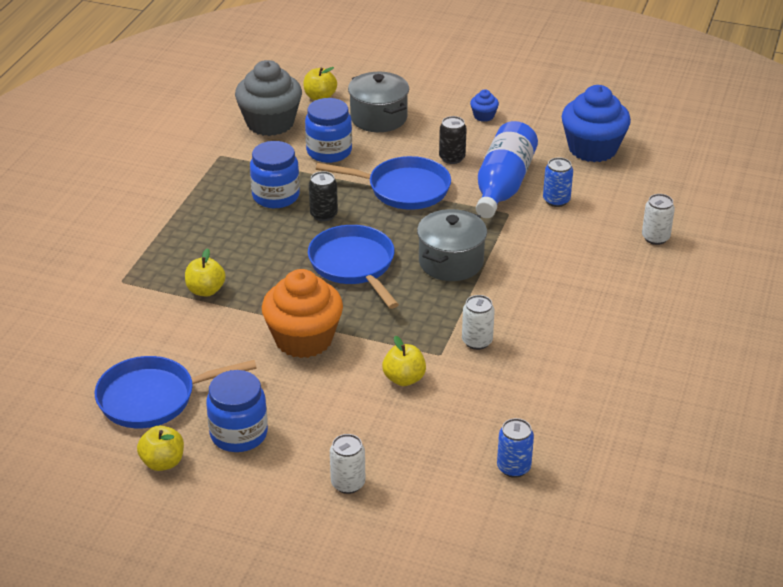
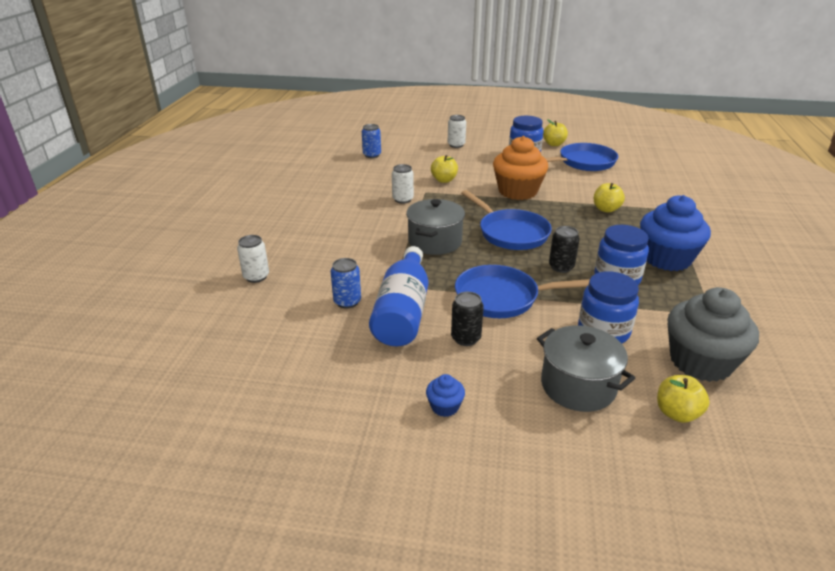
camera: 170 degrees right, 5 degrees down
blue cupcake [561,85,631,162] -> blue cupcake moved to [640,195,711,271]

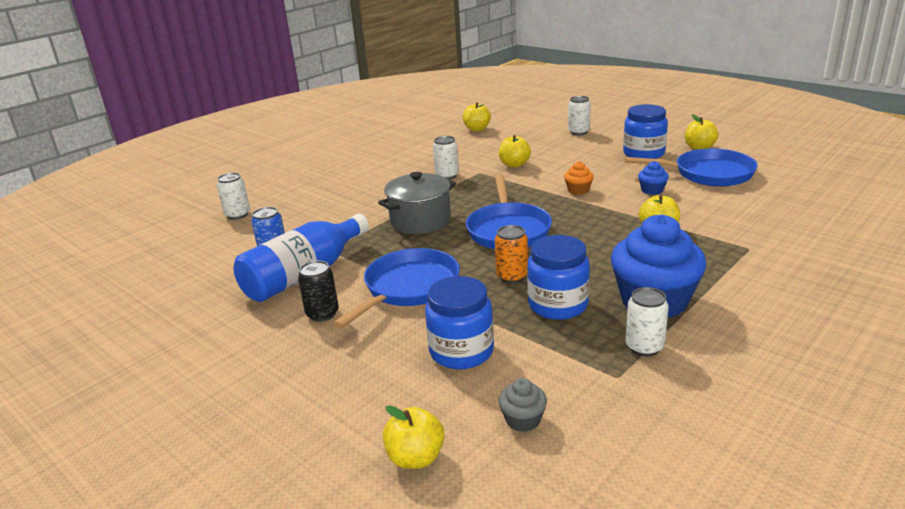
camera: 35 degrees right, 5 degrees down
blue can [362,124,381,158] -> yellow apple [463,102,491,131]
blue cupcake [426,374,465,417] -> blue cupcake moved to [638,161,669,195]
blue pan [455,265,590,318] -> blue pan turned 90 degrees clockwise [333,248,460,329]
orange cupcake [493,136,548,200] -> orange cupcake [564,162,594,195], size x0.43
grey pot [537,325,635,412] -> none
black can [549,226,580,273] -> orange can [495,225,528,283]
grey cupcake [667,287,759,382] -> grey cupcake [498,378,547,432], size x0.43
none -> white can [626,287,669,356]

